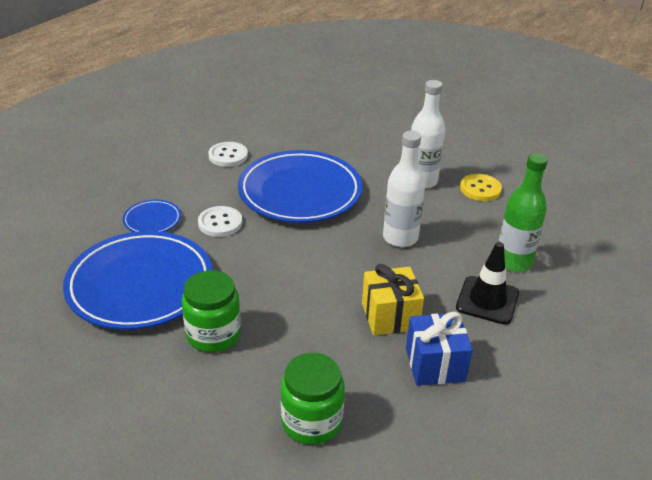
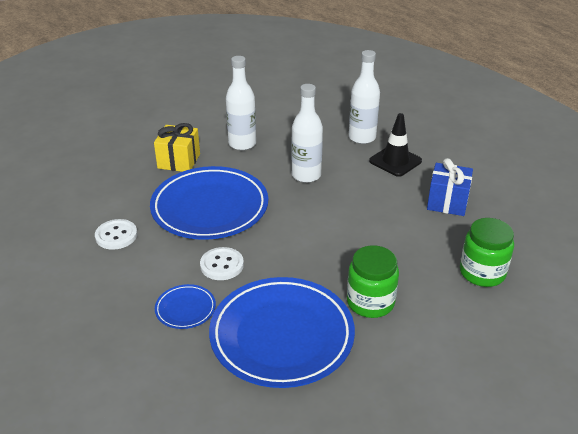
camera: 65 degrees left, 0 degrees up
yellow gift [362,264,424,335] -> yellow gift moved to [154,123,200,172]
yellow button [460,174,502,201] -> none
green bottle [499,153,548,272] -> white bottle [349,50,380,144]

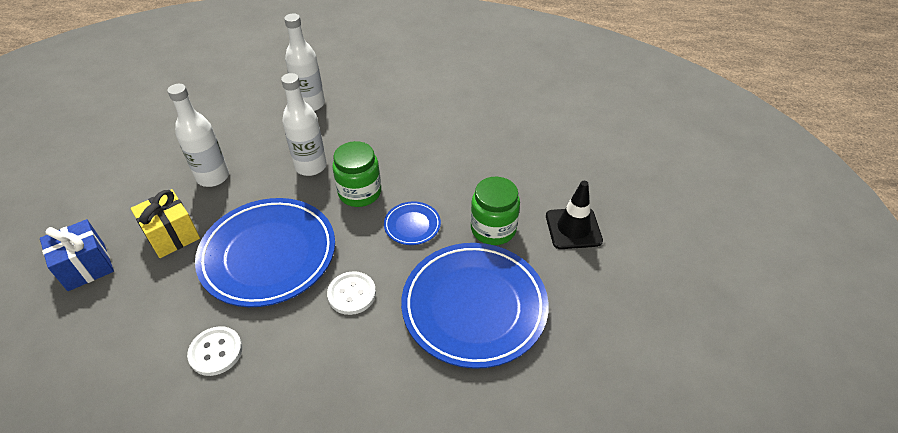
camera: 50 degrees left, 10 degrees up
blue plate [155,284,216,329] -> blue plate moved to [384,202,441,245]
black traffic cone [369,113,422,177] -> black traffic cone moved to [546,181,603,249]
blue gift [427,158,473,216] -> blue gift moved to [40,219,114,291]
green jar [460,218,514,287] -> green jar moved to [332,141,381,207]

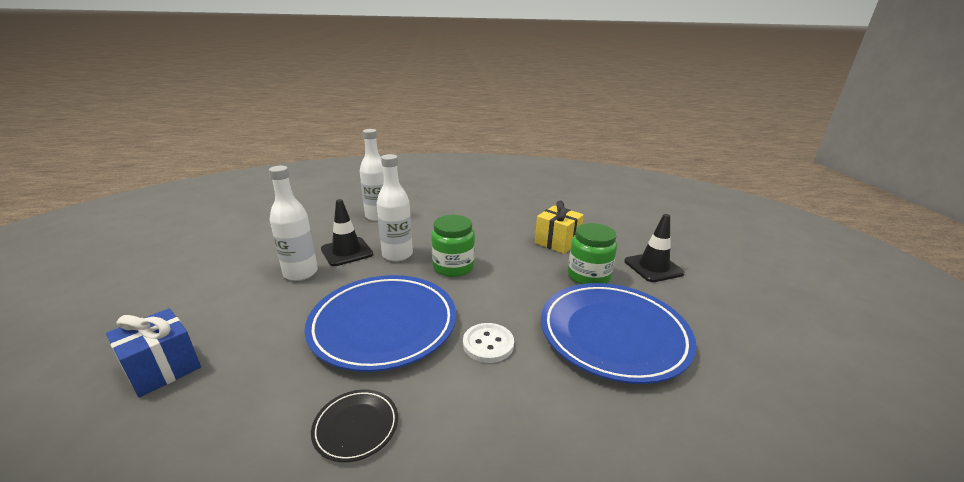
camera: 15 degrees left, 20 degrees down
yellow gift [131,189,200,258] -> yellow gift moved to [535,201,584,254]
white button [187,326,242,376] -> black plate [311,390,398,462]
blue plate [384,202,441,245] -> none
none -> black traffic cone [321,199,373,266]

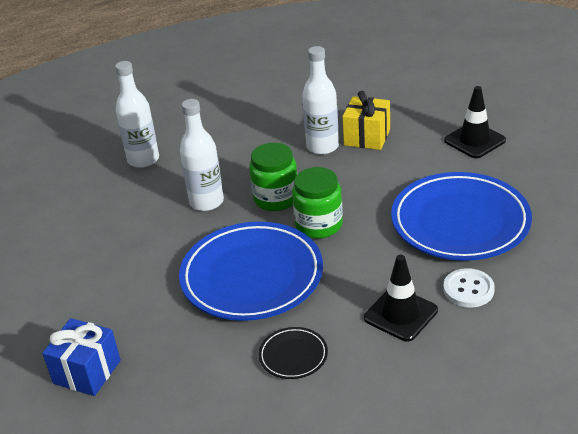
camera: 15 degrees left, 10 degrees up
white bottle [269,166,318,281] -> white bottle moved to [302,46,339,155]
black traffic cone [321,199,373,266] -> black traffic cone moved to [364,255,438,342]
white button [463,323,514,363] -> white button moved to [443,268,495,308]
green jar [568,223,617,284] -> green jar moved to [292,167,343,239]

